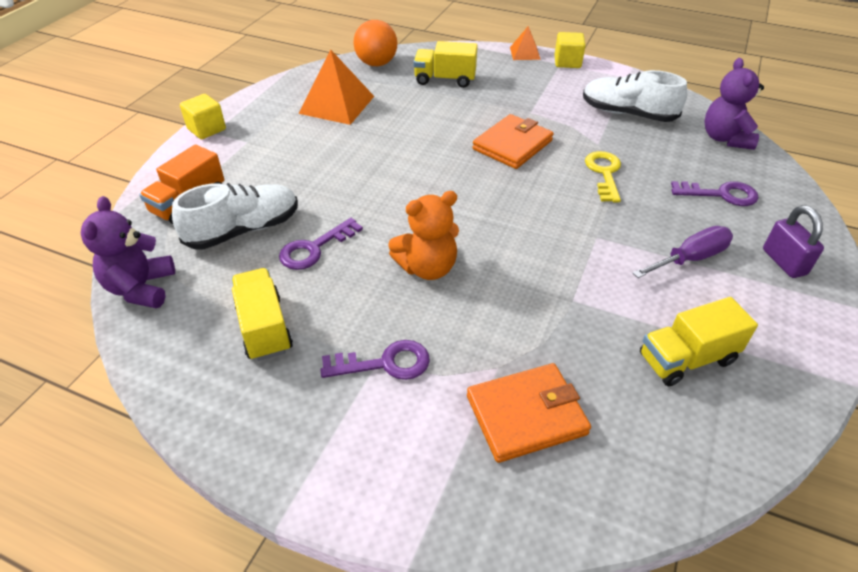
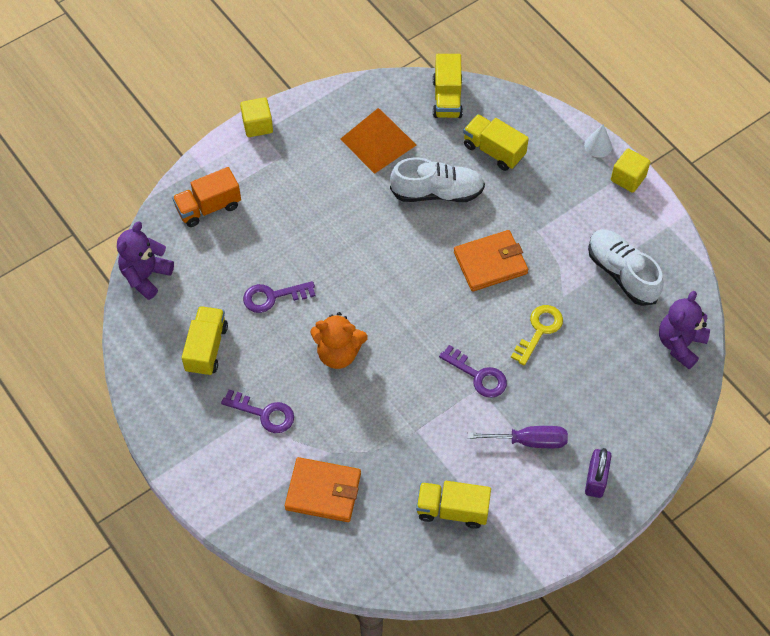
camera: 30 degrees right, 15 degrees up
white shoe [172,183,298,250] -> white shoe moved to [390,157,485,202]
orange ball [354,20,397,66] -> yellow truck [433,54,463,118]
orange pyramid [510,26,541,60] -> white cone [584,124,612,157]
purple key [671,181,759,206] -> purple key moved to [439,345,507,398]

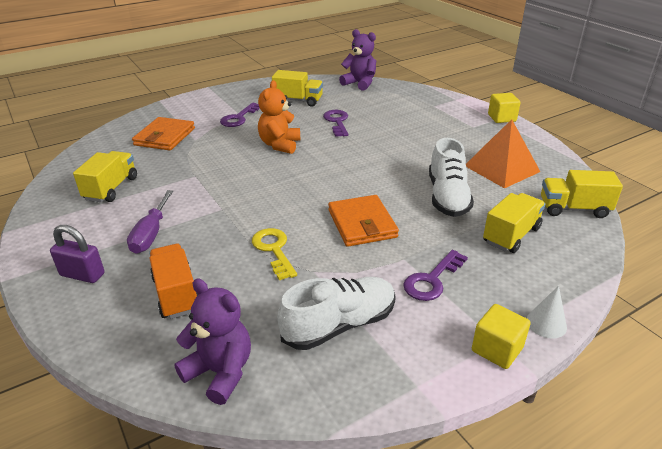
camera: 95 degrees right, 25 degrees down
orange truck [172,167,241,227] -> orange truck moved to [149,244,198,319]
purple key [439,345,507,398] -> purple key moved to [403,250,468,301]
yellow key [511,305,563,366] -> yellow key turned 150 degrees counterclockwise [252,228,297,280]

